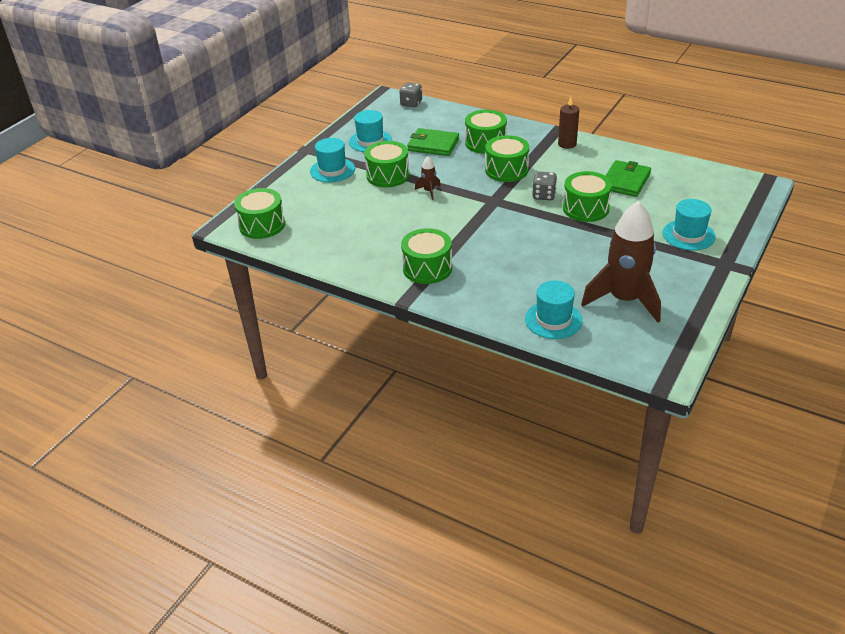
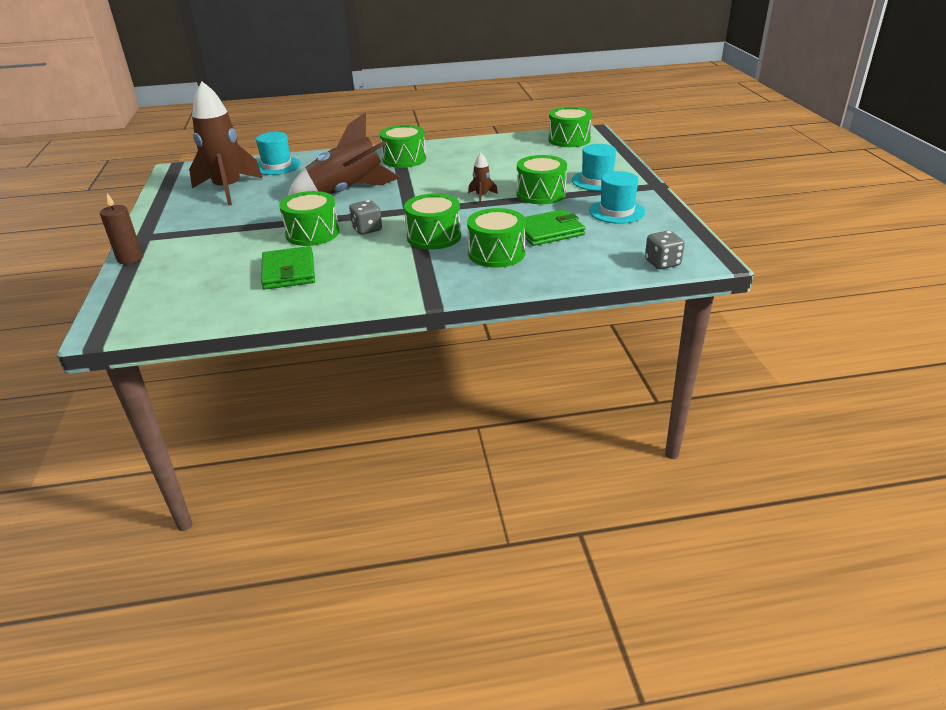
camera: 140 degrees right, 5 degrees down
brown candle [558,97,579,149] -> brown candle moved to [100,193,143,264]
turquoise hat [663,199,716,250] -> none
none -> brown rocket [287,113,400,197]

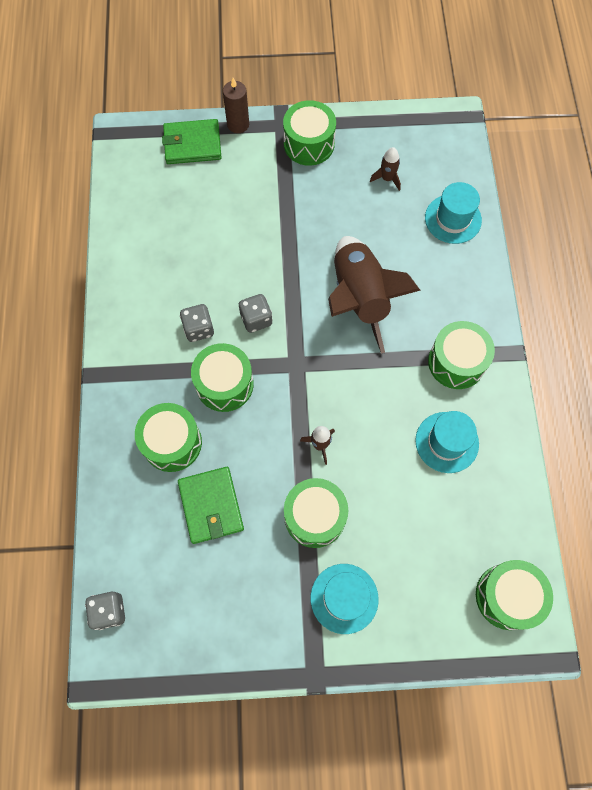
camera: 95 degrees right, 35 degrees up
brown rocket [189,81,262,206] -> brown rocket [370,147,401,191], size x0.41
green wallet [261,246,315,290] -> green wallet moved to [162,119,222,164]
green drum [279,191,339,246] -> green drum moved to [283,100,336,166]
turquoise hat [589,171,645,224] -> turquoise hat moved to [415,411,479,473]
none -> grey dice [180,304,214,342]

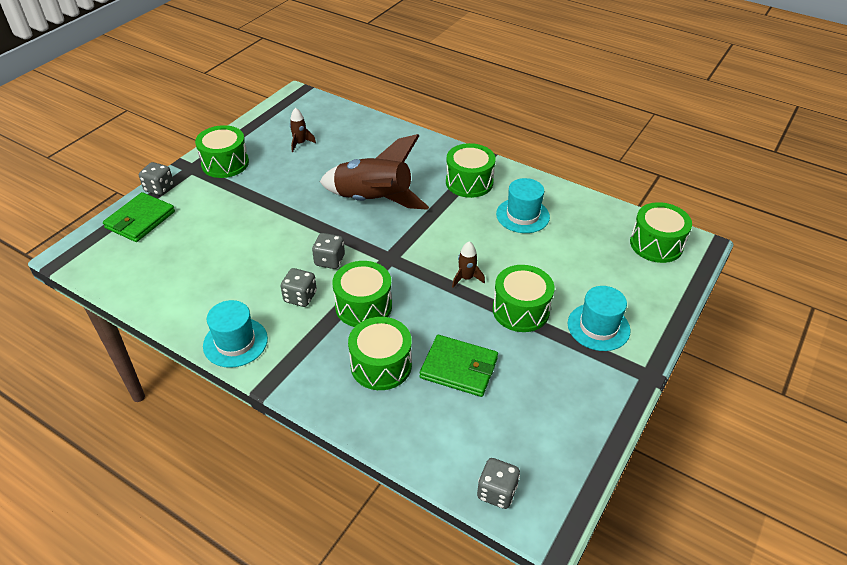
camera: 55 degrees left, 25 degrees down
brown candle [223,78,249,133] -> grey dice [139,162,174,195]
turquoise hat [425,182,482,244] -> turquoise hat moved to [203,300,268,368]

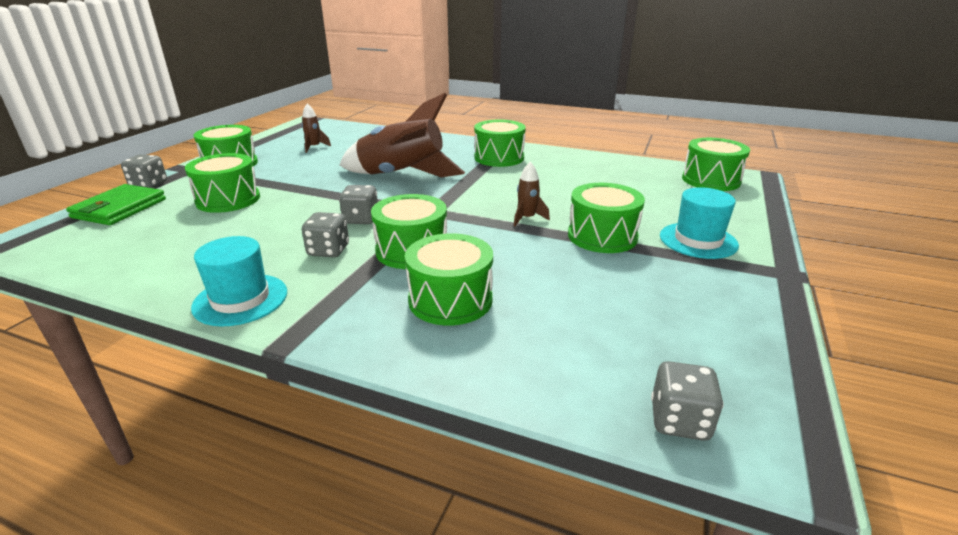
camera: 10 degrees left, 15 degrees down
green wallet [420,335,498,397] -> none
turquoise hat [496,178,550,233] -> none
none -> green drum [185,153,260,213]

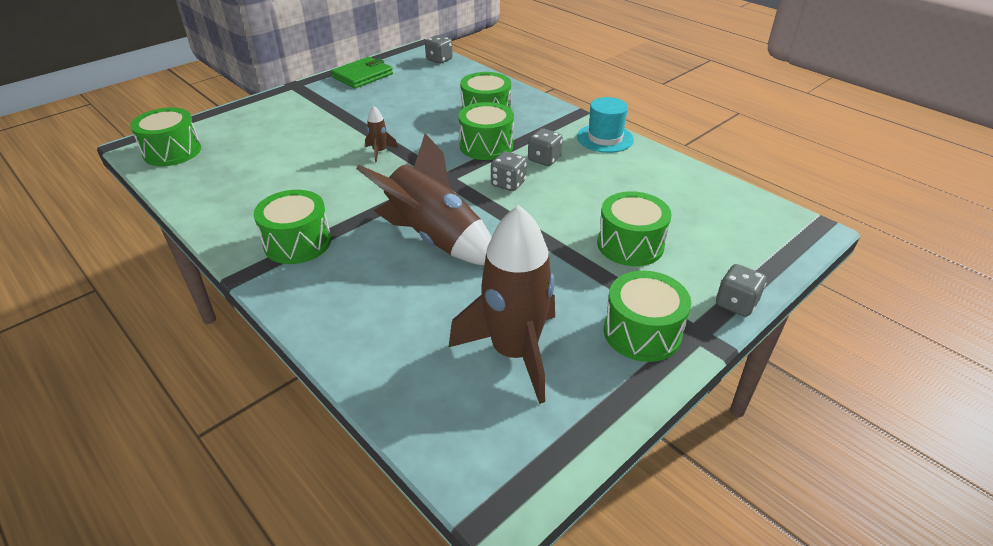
camera: 155 degrees left, 10 degrees up
green wallet [66,184,166,225] -> green wallet moved to [331,57,393,89]
brown rocket [302,103,331,153] -> brown rocket [449,205,555,404], size x2.43
green drum [568,183,645,253] -> none
turquoise hat [660,187,739,259] -> none

